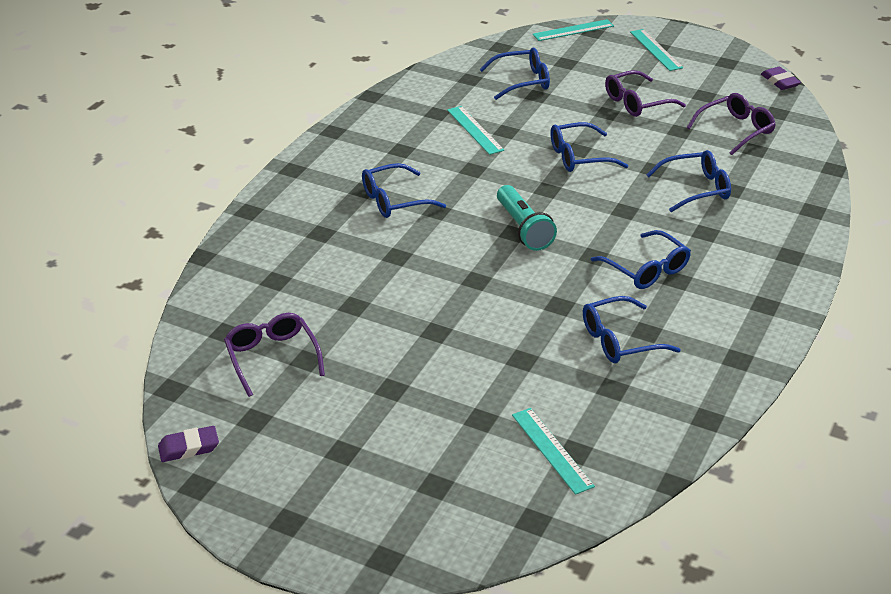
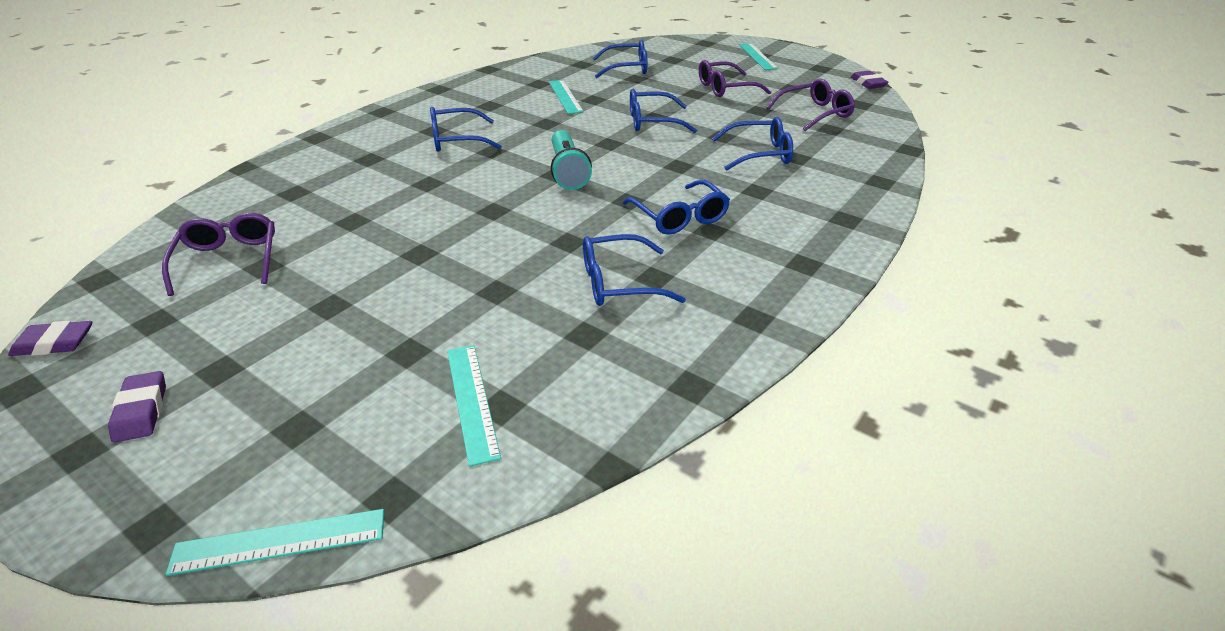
camera: 10 degrees right, 0 degrees up
turquoise ruler [532,19,614,41] -> turquoise ruler moved to [165,509,384,576]
none -> purple eraser [108,371,166,443]

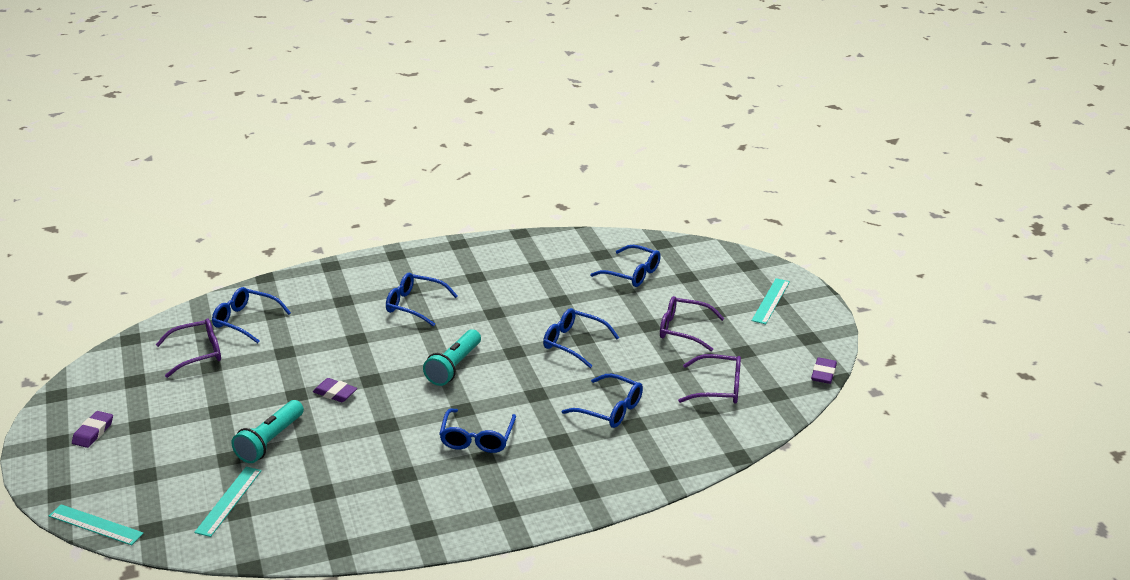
camera: 35 degrees right, 5 degrees down
purple eraser [8,321,92,356] -> purple eraser moved to [313,378,357,402]
purple glasses [162,213,275,296] -> purple glasses turned 45 degrees clockwise [156,318,221,378]
turquoise ruler [549,80,584,114] -> none
blue glasses [583,234,686,306] -> blue glasses moved to [212,287,291,343]
none -> turquoise flashlight [231,400,304,463]

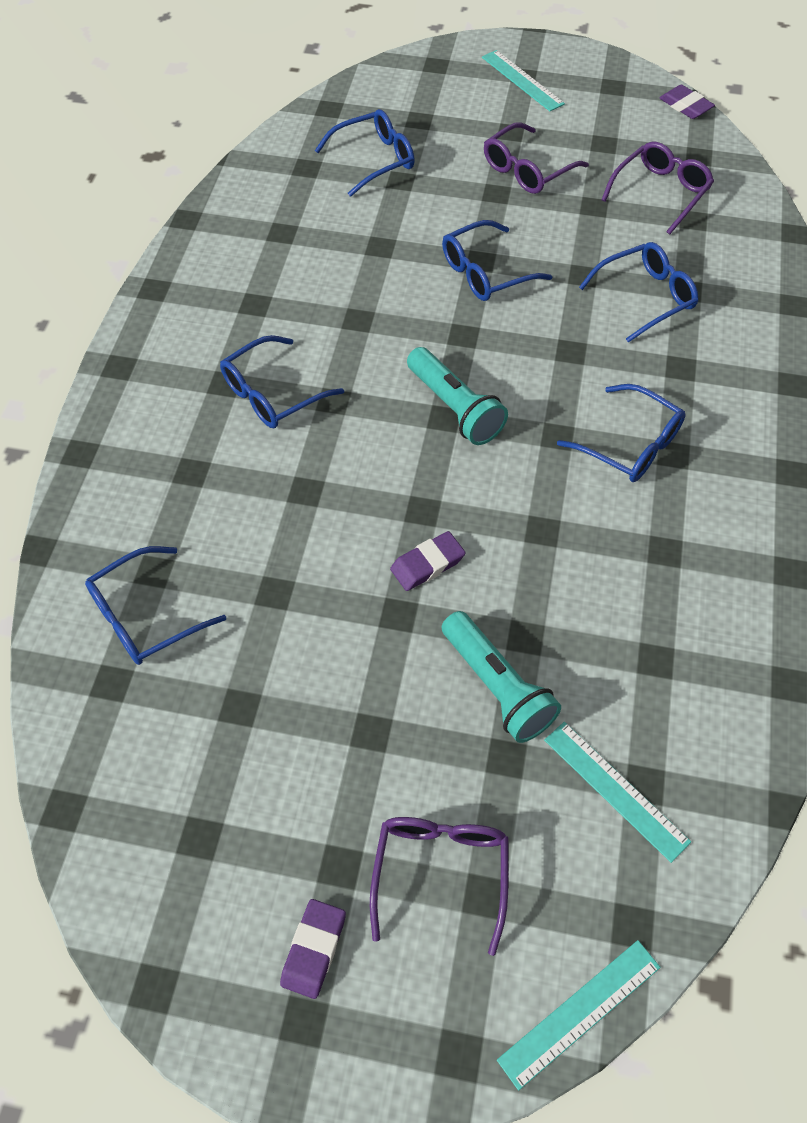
camera: 60 degrees left, 25 degrees up
purple eraser [72,411,113,448] -> purple eraser turned 60 degrees clockwise [280,899,346,999]
purple glasses [156,318,221,378] -> purple glasses moved to [370,817,509,956]

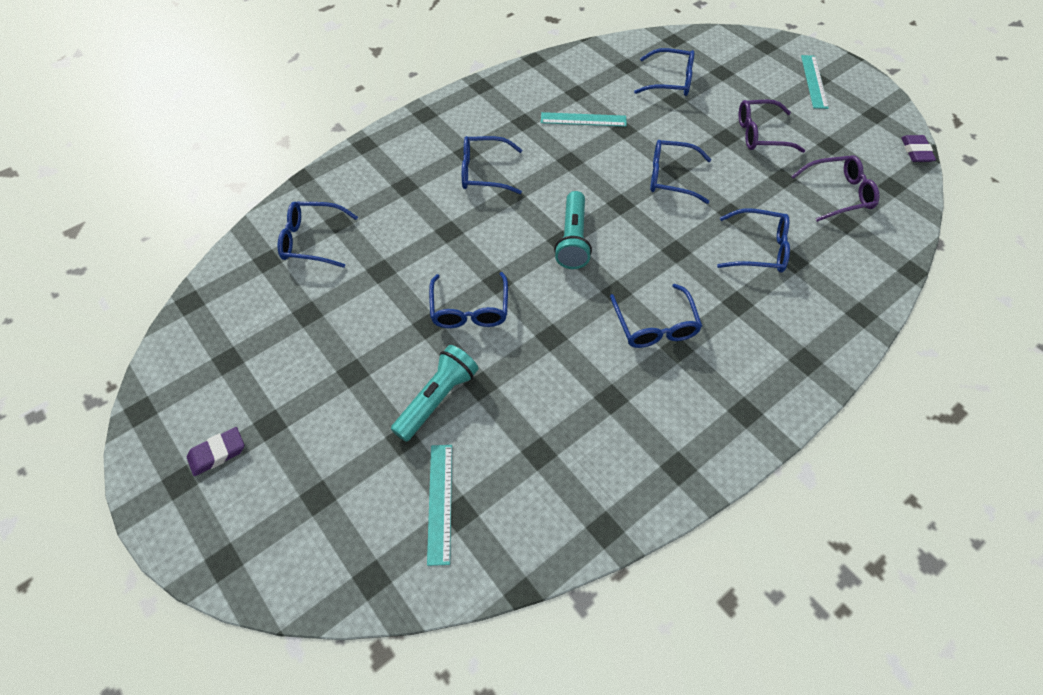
camera: 40 degrees right, 0 degrees up
purple glasses [370,817,509,956] -> none
purple eraser [390,531,465,591] -> blue glasses [429,272,508,328]
turquoise flashlight [442,611,561,743] -> turquoise flashlight turned 150 degrees counterclockwise [391,345,478,442]
turquoise ruler [497,940,661,1091] -> turquoise ruler moved to [541,112,627,127]

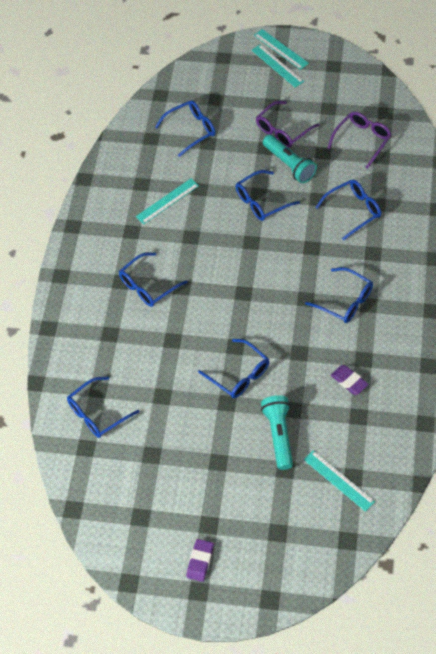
camera: 40 degrees left, 0 degrees up
turquoise flashlight [554,191,592,269] -> turquoise flashlight moved to [263,135,317,183]
purple eraser [901,135,936,162] -> purple eraser moved to [331,365,369,395]
none -> turquoise ruler [254,29,309,70]

